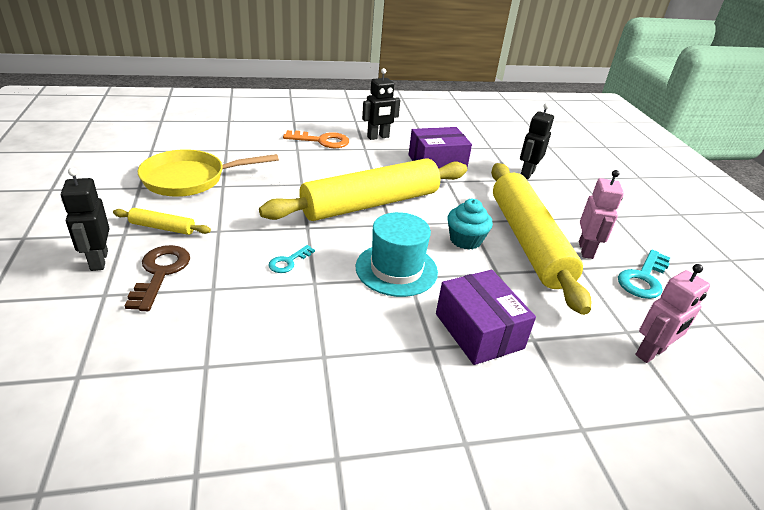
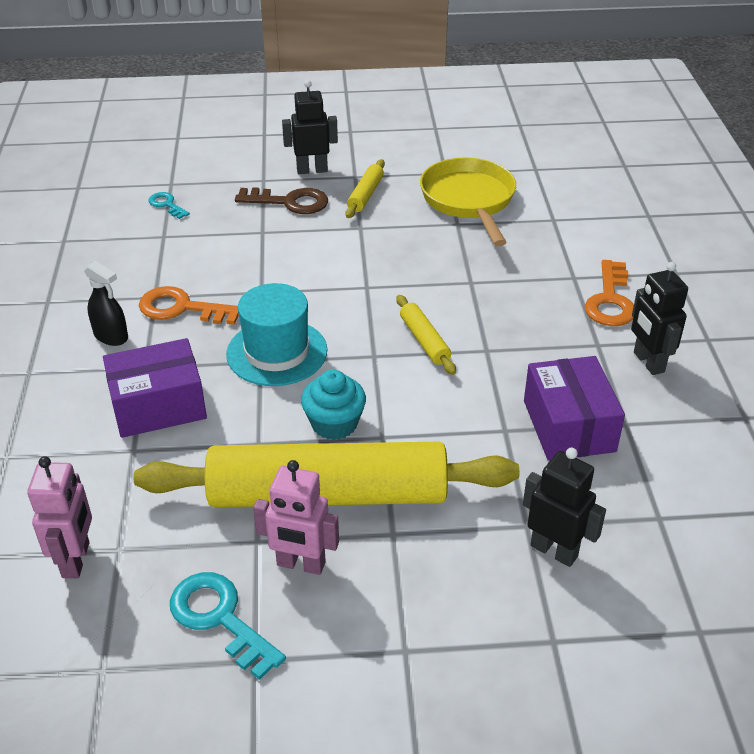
camera: 100 degrees right, 5 degrees up
yellow rolling pin [259,158,467,221] -> yellow rolling pin [396,295,456,375], size x0.40
turquoise key [268,245,315,273] -> turquoise key moved to [148,192,190,219]
pink robot [635,264,710,363] -> pink robot turned 150 degrees counterclockwise [27,456,92,578]
none -> black spray bottle [84,261,128,346]
none -> orange key [139,286,239,325]

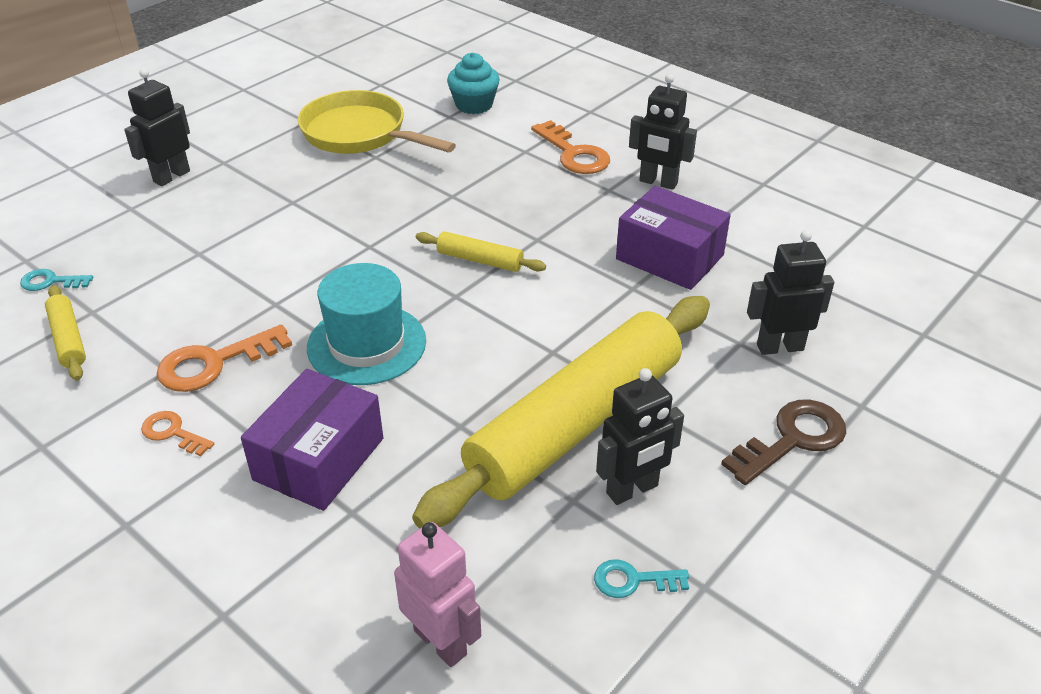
camera: 45 degrees left, 0 degrees up
black spray bottle [84,261,128,346] -> orange key [141,411,214,456]
turquoise key [170,572,286,680] -> turquoise key [594,559,689,598], size x0.57
brown key [235,187,328,214] -> brown key moved to [721,400,846,485]
pink robot [253,460,339,575] -> black robot [596,368,684,505]
turquoise cupcake [301,370,366,440] -> turquoise cupcake moved to [447,53,500,114]
yellow rolling pin [345,159,385,218] -> yellow rolling pin moved to [45,285,86,381]

